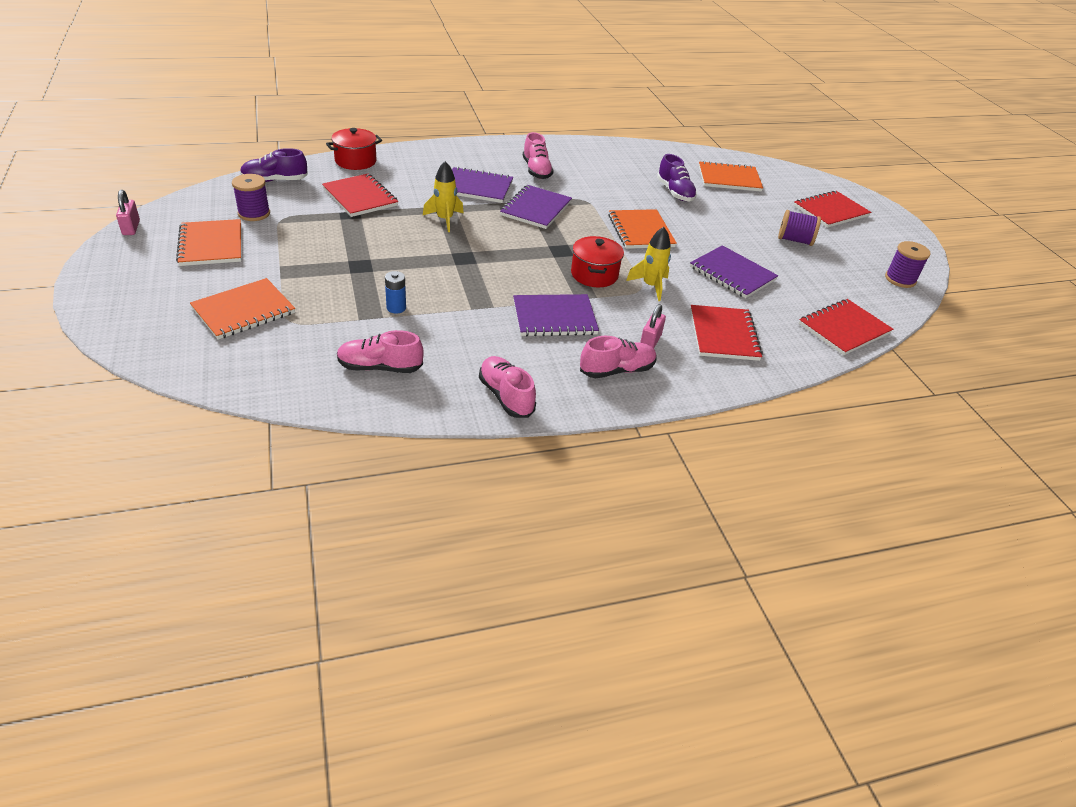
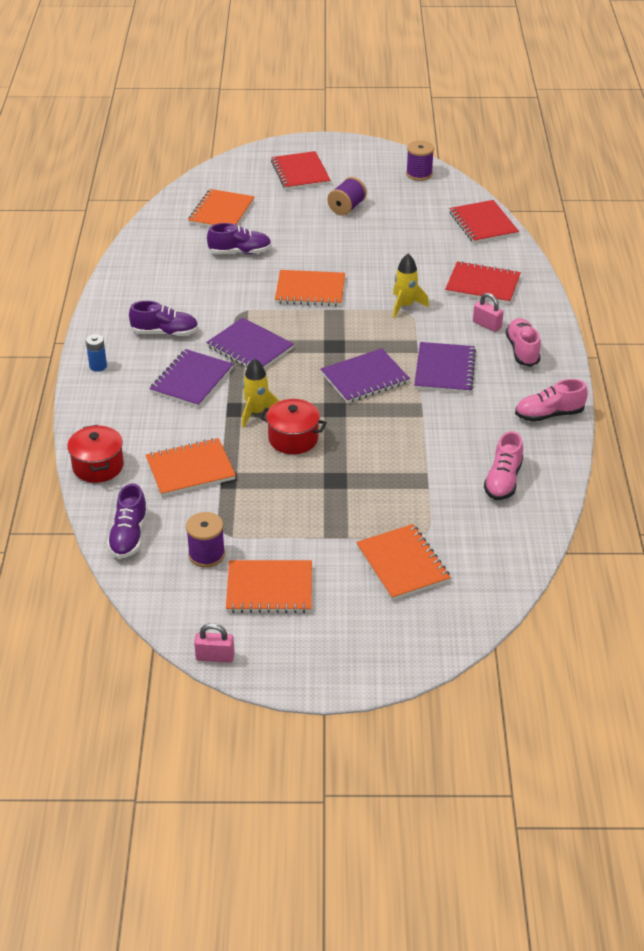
camera: 70 degrees left, 0 degrees up
red notebook [322,173,398,217] -> orange notebook [146,438,236,497]
blue battery [385,271,406,314] -> blue battery moved to [86,334,107,372]
pink shoe [523,132,554,179] -> purple shoe [129,301,199,336]
red pot [571,236,624,287] -> red pot moved to [259,399,327,454]
purple notebook [690,245,778,298] -> purple notebook moved to [321,348,410,403]

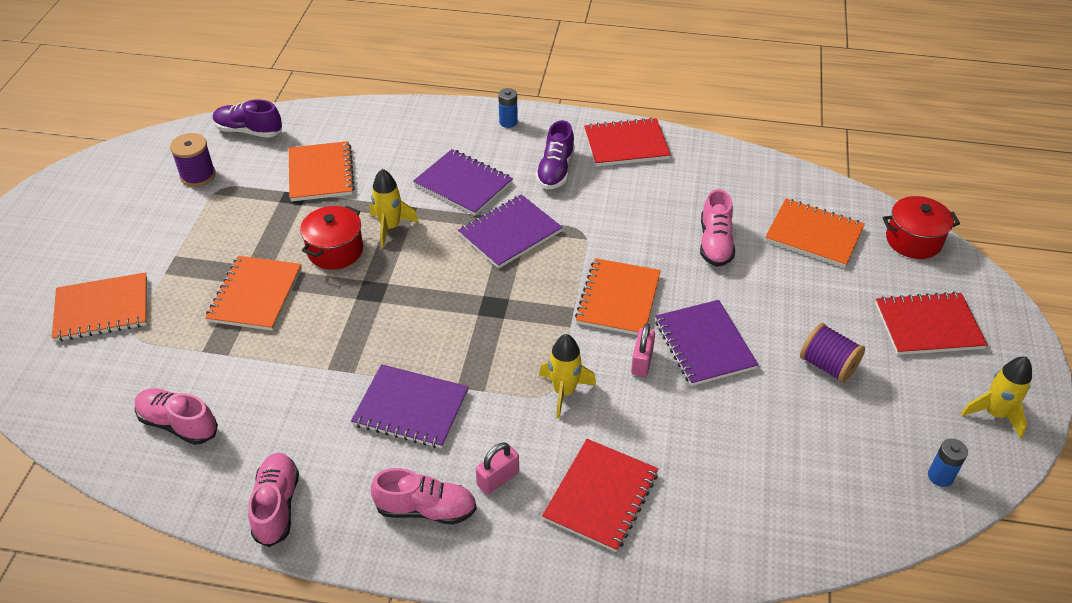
camera: 100 degrees right, 5 degrees up
red pot [67,425,124,483] -> red pot moved to [882,196,960,259]
pink padlock [194,623,235,663] -> pink padlock moved to [631,323,655,377]
purple shoe [207,223,272,254] -> pink shoe [700,189,735,267]
orange notebook [226,560,312,613] -> orange notebook moved to [205,256,302,331]
purple notebook [321,348,410,403] -> purple notebook moved to [655,300,759,386]
purple spool [406,141,434,181] -> blue battery [928,439,968,487]
red notebook [449,200,519,243] -> red notebook moved to [584,118,671,166]
none -> yellow rocket [961,357,1032,438]

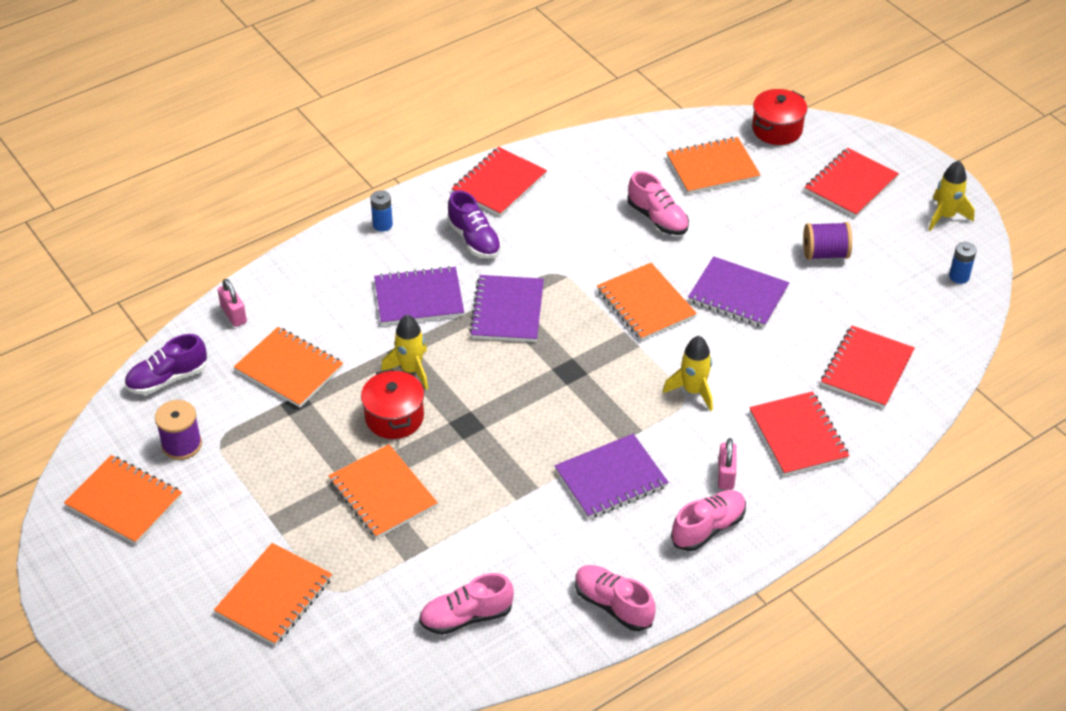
camera: 45 degrees left, 0 degrees up
pink padlock [631,323,655,377] -> pink padlock moved to [218,279,247,327]
none -> orange notebook [64,455,182,545]
none -> red notebook [821,326,915,408]

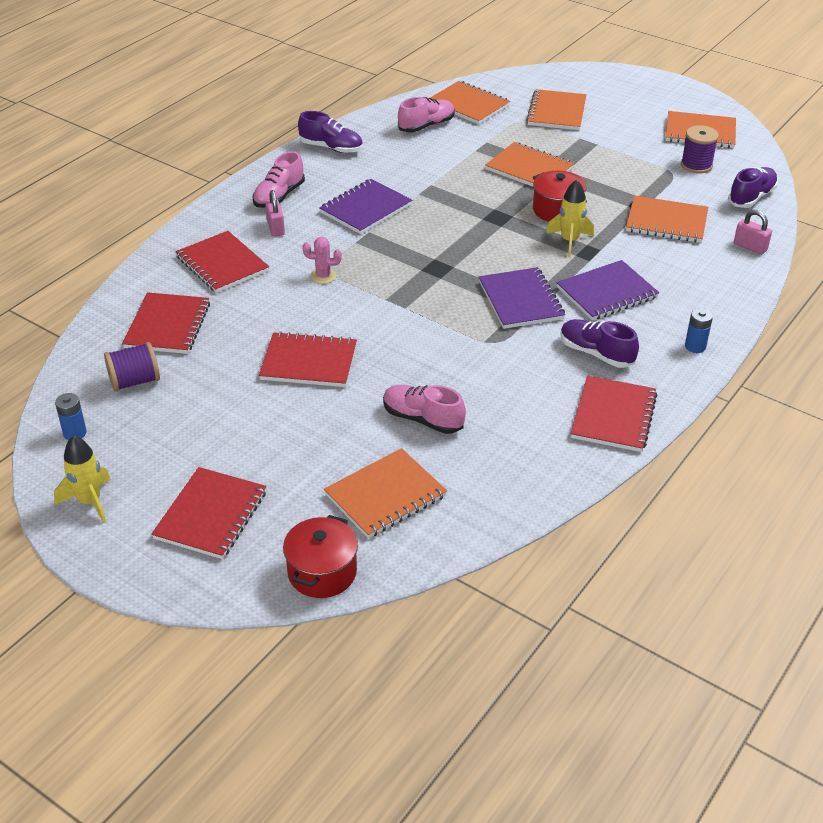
camera: 160 degrees right, 5 degrees down
pink shoe [575,565,655,631] -> purple shoe [298,111,363,153]
orange notebook [597,263,697,341] -> orange notebook moved to [430,81,510,124]
yellow rocket [663,336,713,411] -> pink cactus [302,237,342,284]
purple notebook [688,256,789,328] -> red notebook [259,331,357,387]
purple spool [803,222,852,260] -> purple spool moved to [104,342,160,392]

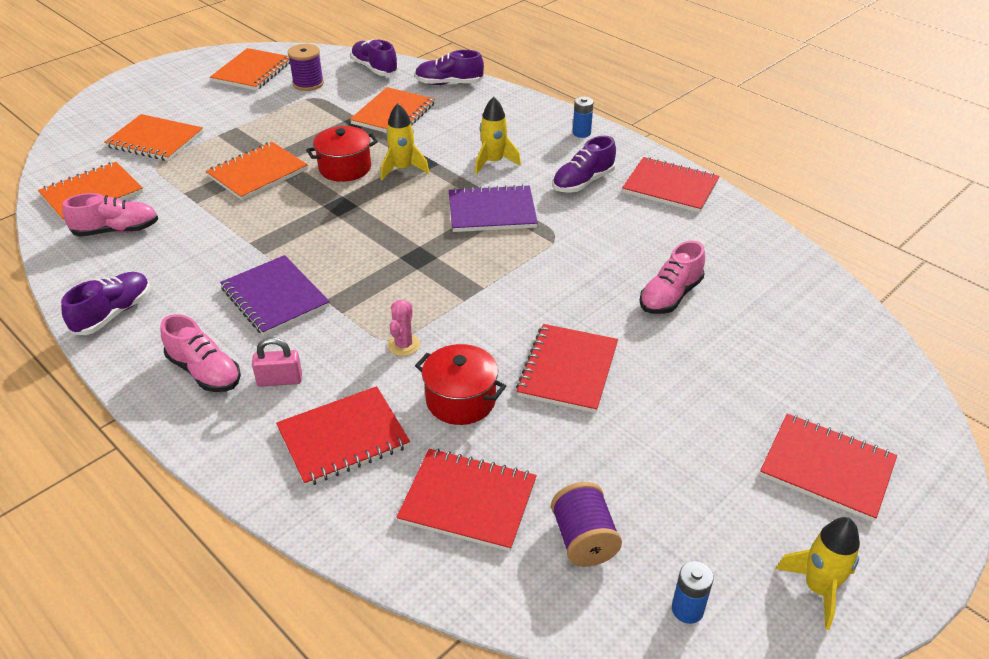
camera: 80 degrees left, 0 degrees up
red pot [283,515,358,598] -> red pot moved to [415,344,506,425]
orange notebook [324,448,447,538] -> none
pink shoe [398,97,455,132] -> pink shoe turned 105 degrees clockwise [62,193,158,237]
purple notebook [556,260,659,320] -> yellow rocket [475,97,521,174]
pink padlock [734,210,772,255] -> purple shoe [415,50,484,85]

